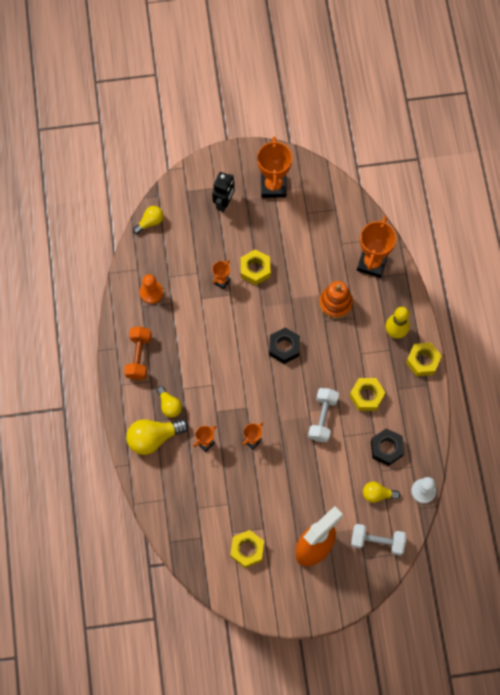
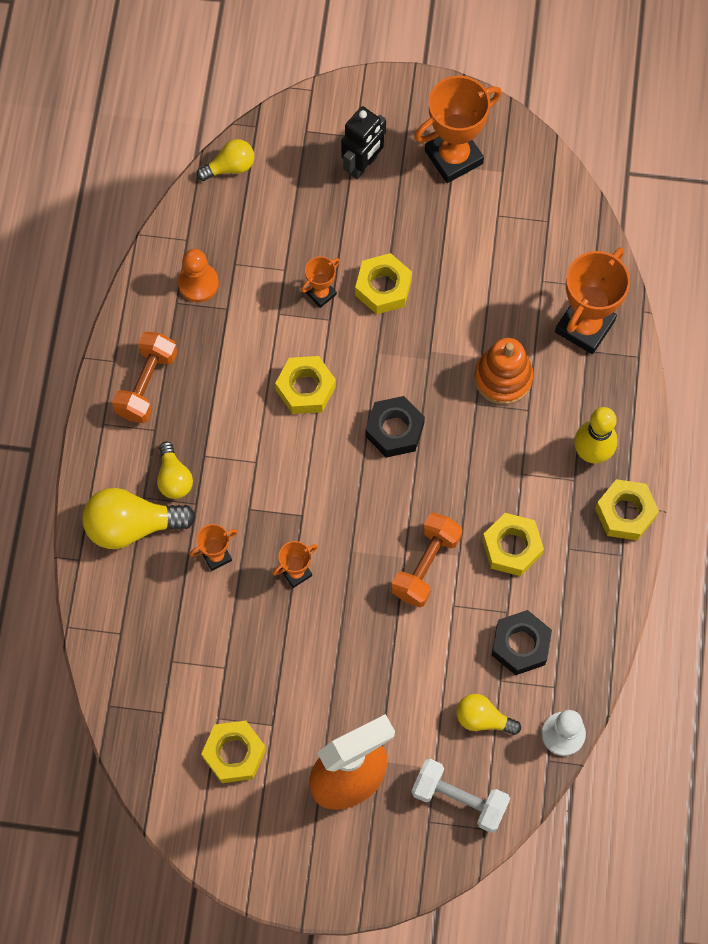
camera: 15 degrees right, 0 degrees up
orange trophy [257,136,292,198] -> orange trophy turned 45 degrees clockwise [414,76,502,183]
white dumbbell [308,388,339,442] -> orange dumbbell [391,513,463,607]
none -> yellow nut [275,356,336,414]

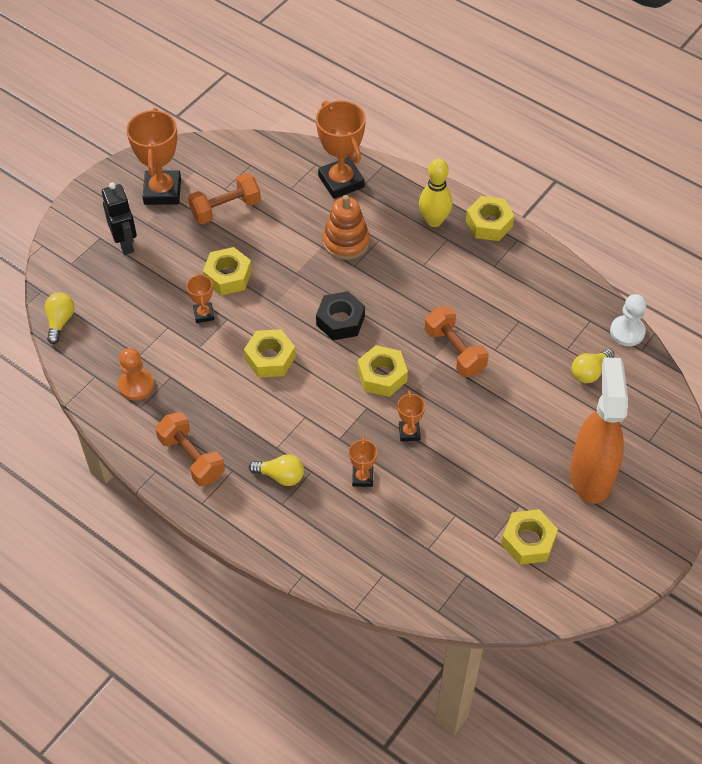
camera: 60 degrees left, 15 degrees down
yellow light bulb [83,488,196,549] -> none
white dumbbell [411,759,510,833] -> none
yellow nut [482,513,544,576] -> yellow nut moved to [358,345,408,397]
black nut [492,610,552,675] -> none
none -> orange dumbbell [188,173,261,224]

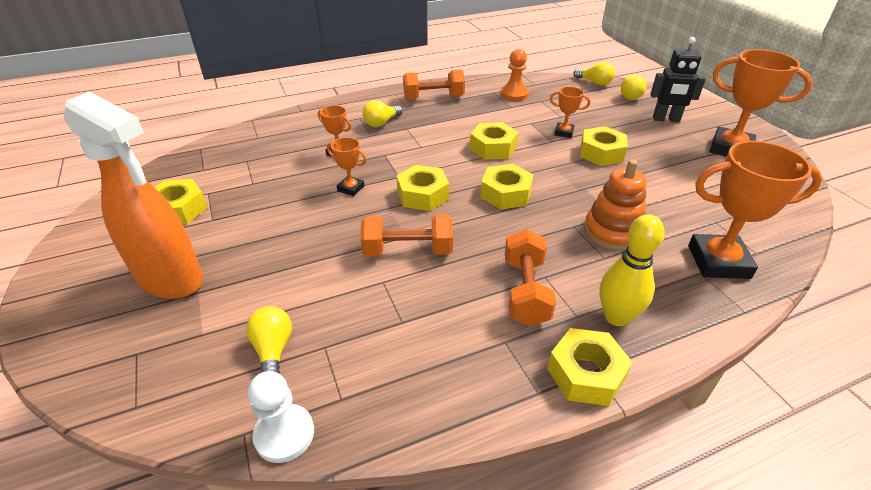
camera: 120 degrees right, 15 degrees down
orange dumbbell [188,173,261,224] -> orange dumbbell moved to [505,229,556,326]
black nut [316,291,365,340] -> yellow nut [480,164,533,210]
none -> yellow light bulb [621,75,647,100]

